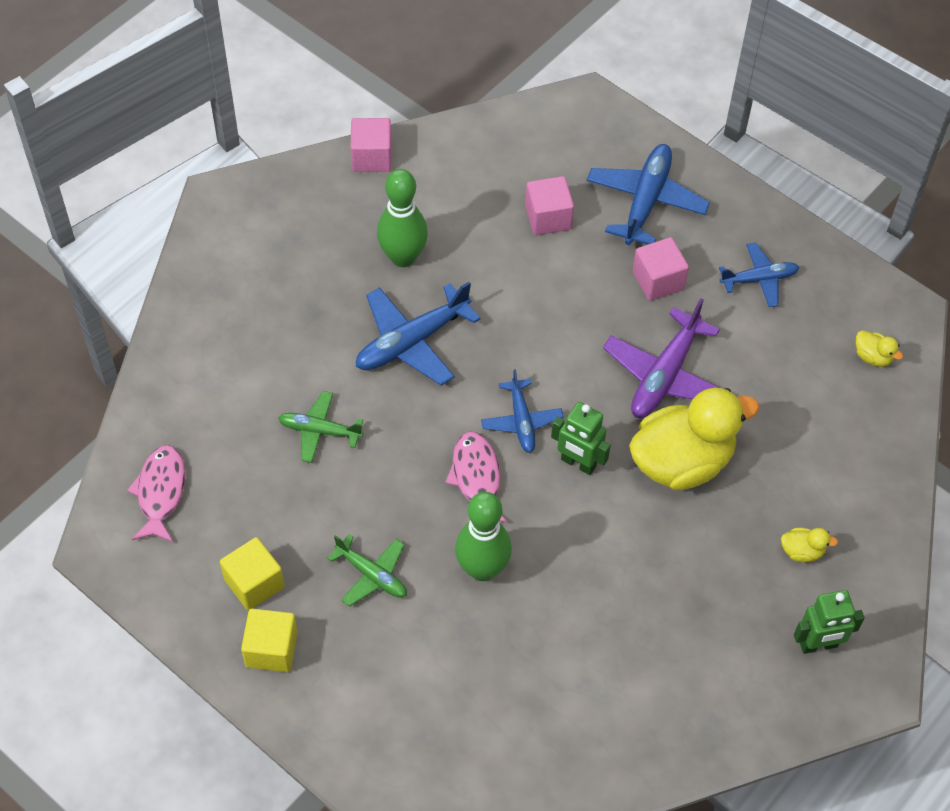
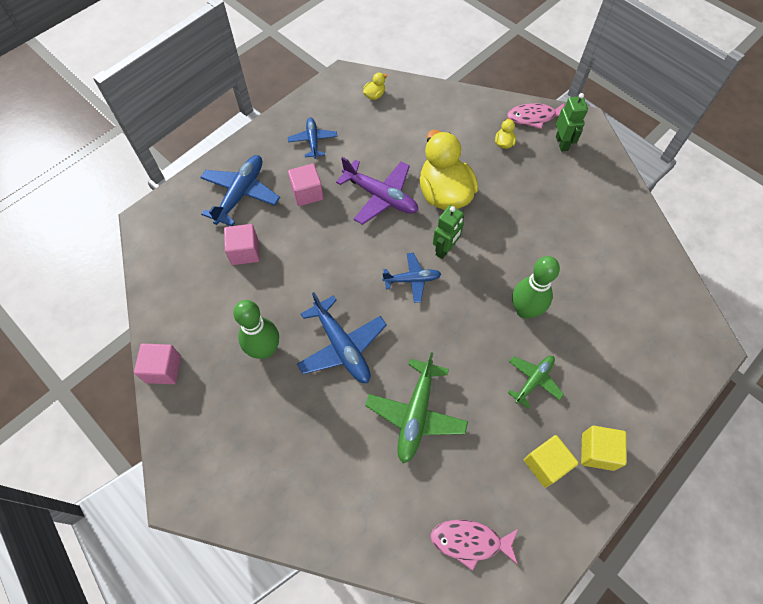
camera: 85 degrees left, 5 degrees up
green plane [278,391,363,463] -> green plane [365,352,468,463], size x1.63
pink fish [445,431,508,523] -> pink fish moved to [507,103,564,129]
blue plane [587,144,710,245] -> blue plane turned 90 degrees clockwise [200,155,280,226]

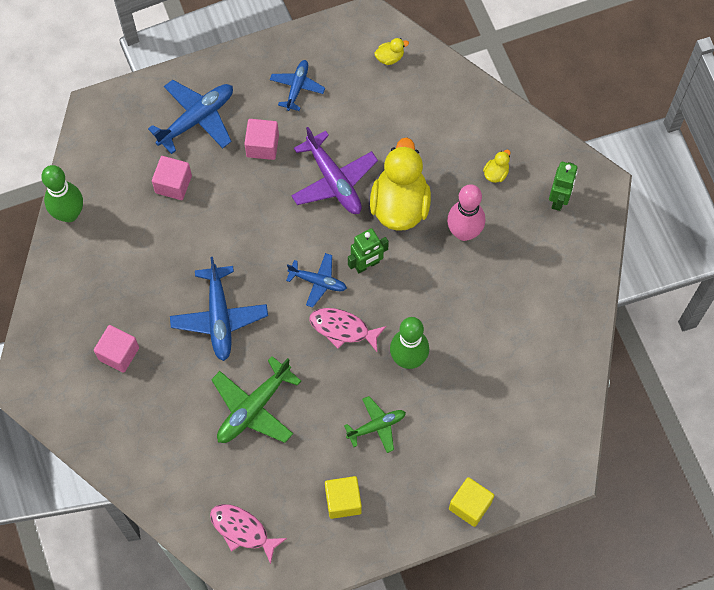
camera: 25 degrees right, 5 degrees up
pink cube [134,344,181,384] -> pink cube moved to [94,325,139,373]
green bowling pin [233,300,279,359] -> green bowling pin moved to [41,165,83,222]
pink fish [507,103,564,129] -> pink fish moved to [309,308,386,352]
yellow cube [581,426,627,471] -> yellow cube moved to [449,477,494,527]
none -> pink bowling pin [447,184,485,241]

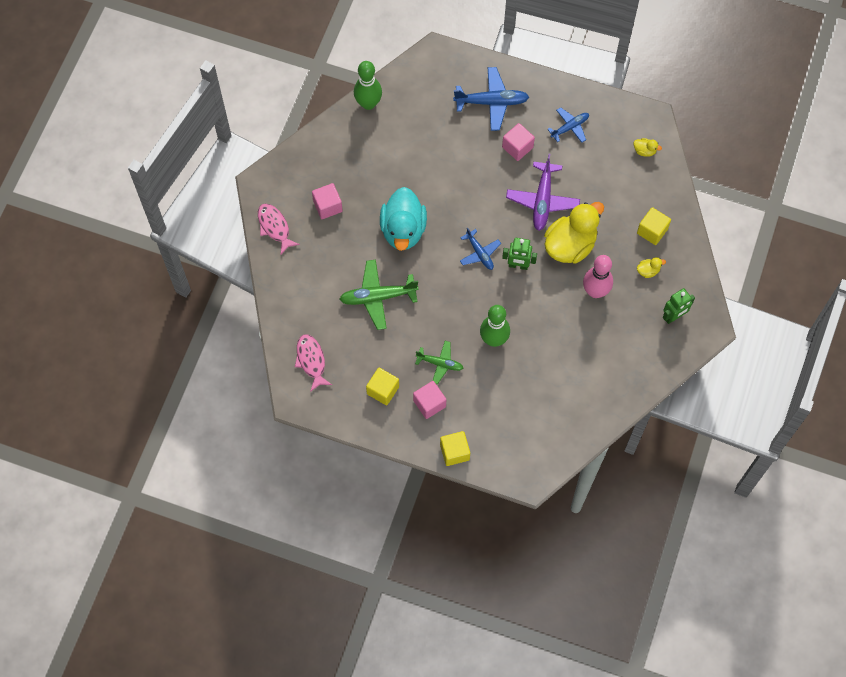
camera: 40 degrees right, 0 degrees up
pink cube [152,156,192,200] -> pink cube moved to [413,381,446,419]
blue plane [170,257,268,361] -> turquoise duck [380,187,427,251]
pink fish [309,308,386,352] -> pink fish moved to [258,204,300,254]
none -> yellow cube [637,207,671,245]

